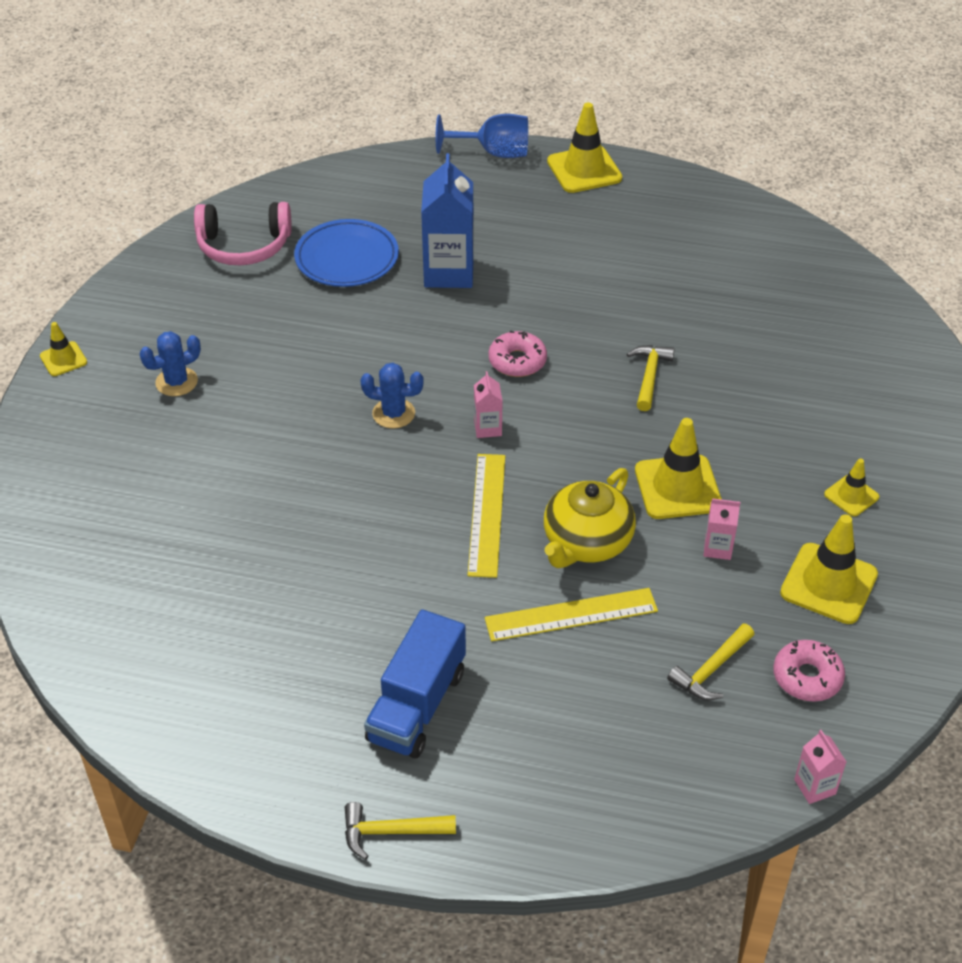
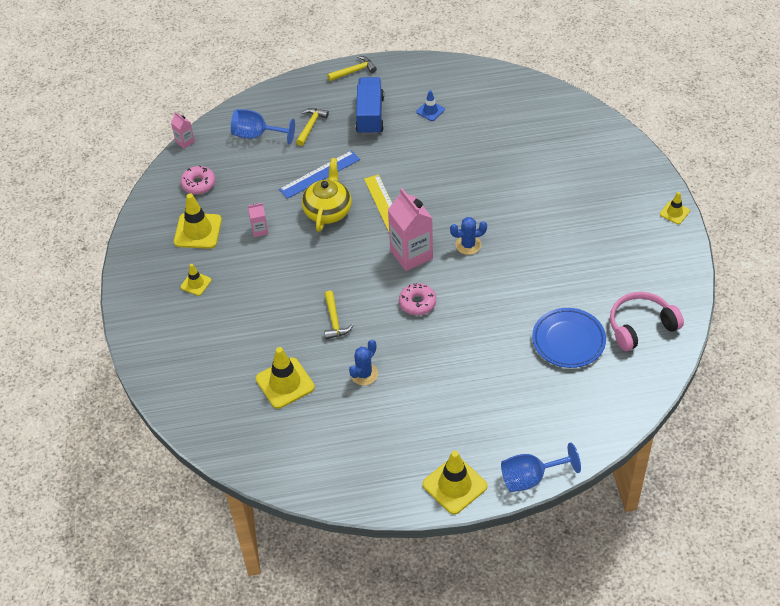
camera: 160 degrees right, 5 degrees up
blue cactus [140,331,201,396] -> blue cactus moved to [349,340,378,385]
blue carton [421,153,474,288] -> none
pink carton [474,371,502,438] -> pink carton [388,188,433,271], size x2.10
yellow ruler [485,588,658,642] -> blue ruler [279,150,360,199]
yellow traffic cone [635,418,722,519] -> yellow traffic cone moved to [256,347,315,409]
yellow hammer [667,623,754,700] -> yellow hammer moved to [296,108,329,146]
none -> blue goblet [231,109,295,144]
none -> blue traffic cone [416,90,445,121]

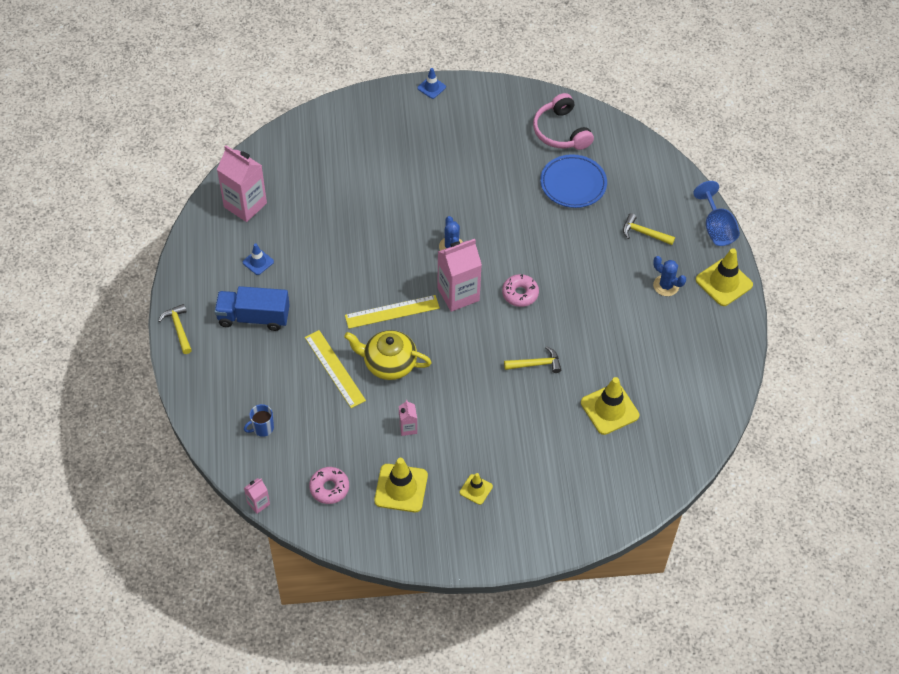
camera: 90 degrees left, 5 degrees up
blue goblet [231,109,295,144] -> blue mug [244,404,274,437]
blue ruler [279,150,360,199] -> yellow ruler [305,330,366,408]
yellow hammer [296,108,329,146] -> yellow hammer moved to [623,213,675,245]
blue cactus [349,340,378,385] -> blue cactus moved to [653,256,686,296]
yellow traffic cone [660,192,690,224] -> blue traffic cone [417,68,446,99]
none -> pink carton [217,145,267,222]

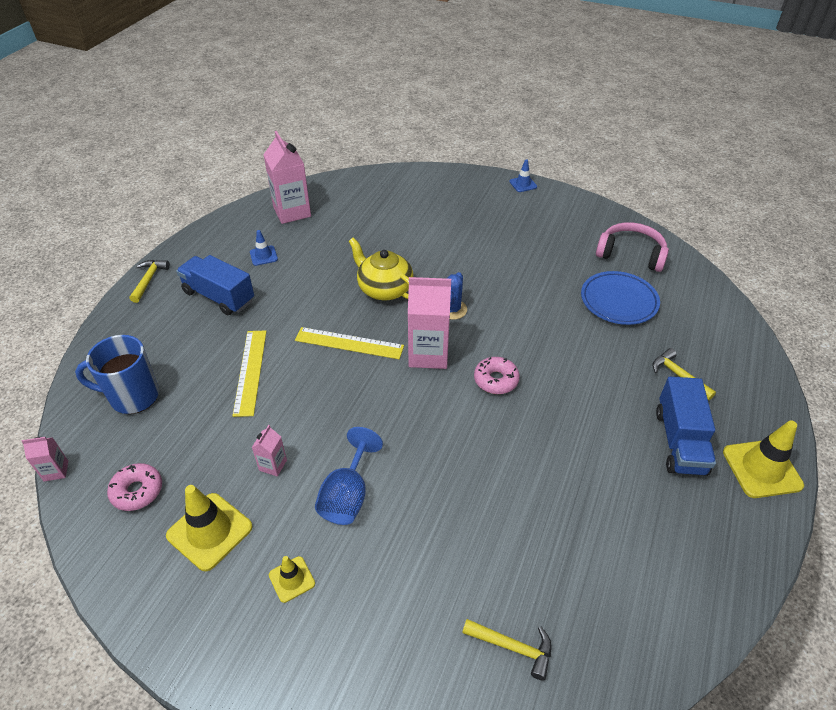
camera: 30 degrees right, 10 degrees down
blue mug [244,404,274,437] -> blue mug [75,335,159,414], size x1.91
yellow teapot [344,330,432,380] -> yellow teapot moved to [348,237,413,300]
yellow hammer [504,346,561,373] -> yellow hammer moved to [462,619,552,680]
pink headphones [533,93,594,150] -> pink headphones turned 105 degrees clockwise [596,222,669,272]
yellow traffic cone [581,377,639,435] -> none
blue cactus [653,256,686,296] -> blue truck [656,377,716,476]
blue goblet [693,181,740,246] -> blue goblet moved to [315,427,383,525]

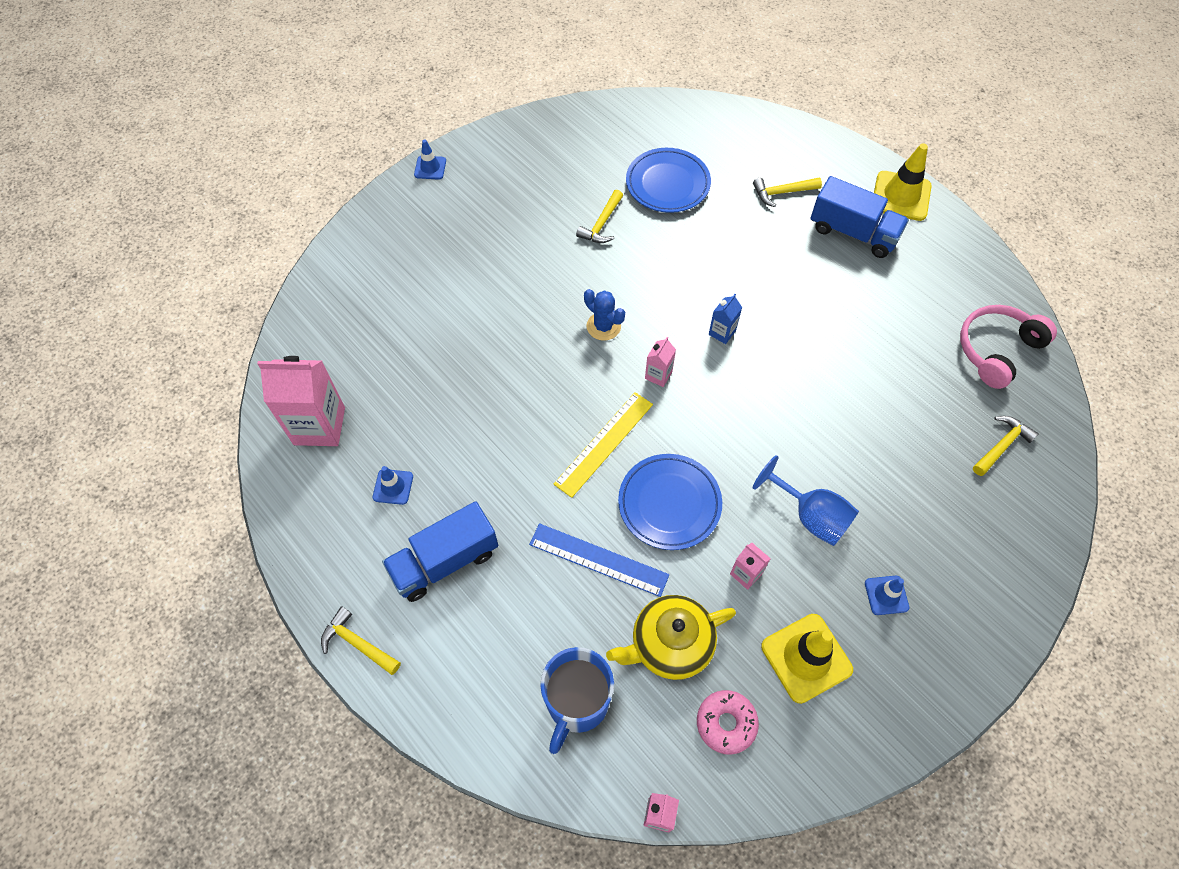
camera: 65 degrees left, 15 degrees up
yellow ruler [233,330,267,417] -> blue ruler [529,523,669,597]
yellow traffic cone [269,556,315,603] -> blue traffic cone [865,575,909,615]
yellow teapot [348,237,413,300] -> yellow teapot moved to [606,595,736,680]
pink carton [408,277,451,369] -> pink carton [645,337,676,387], size x0.48
pink donut [474,357,520,394] -> blue carton [709,294,742,344]
pink headphones [596,222,669,272] -> pink headphones moved to [960,305,1057,389]
none -> yellow hammer [576,190,623,243]
none -> blue plate [618,454,722,550]

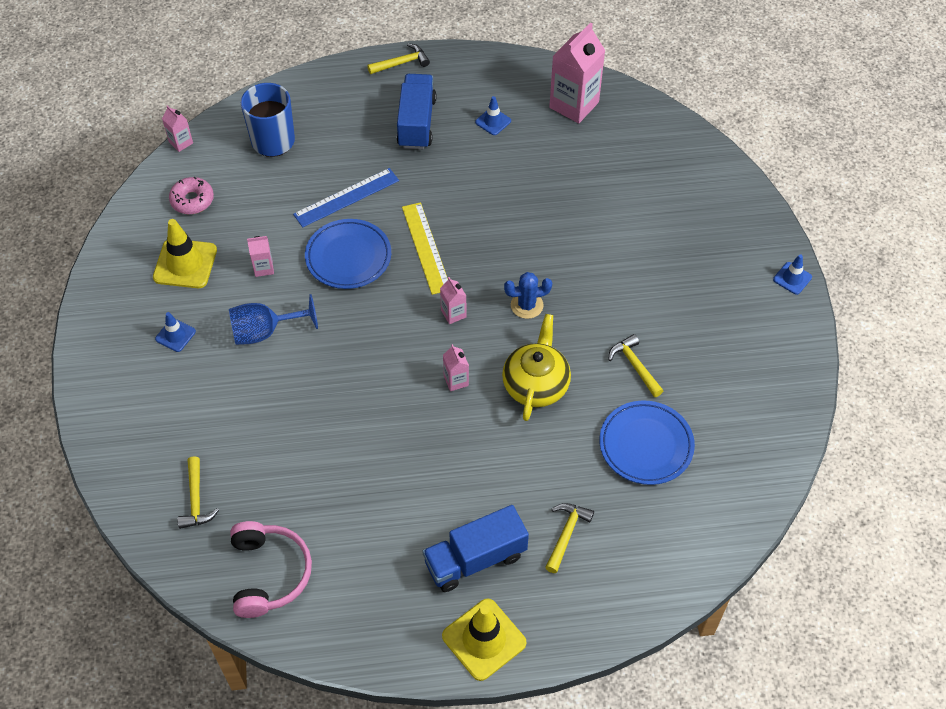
camera: 125 degrees right, 5 degrees down
yellow teapot [606,595,736,680] -> yellow teapot moved to [502,314,571,421]
blue carton [709,294,742,344] -> pink carton [443,344,469,391]

